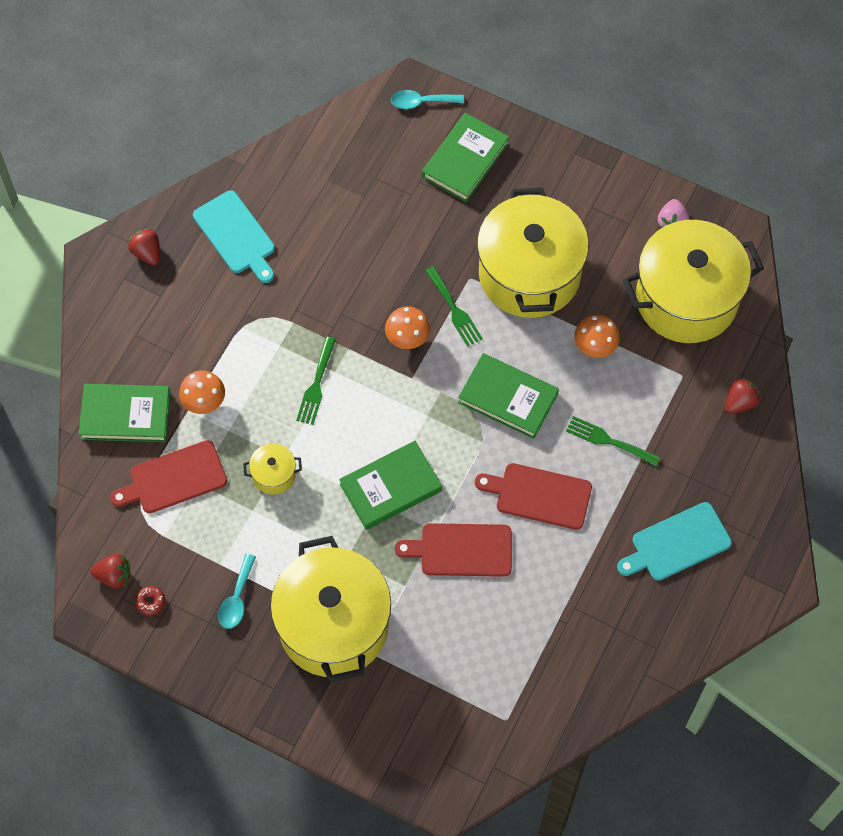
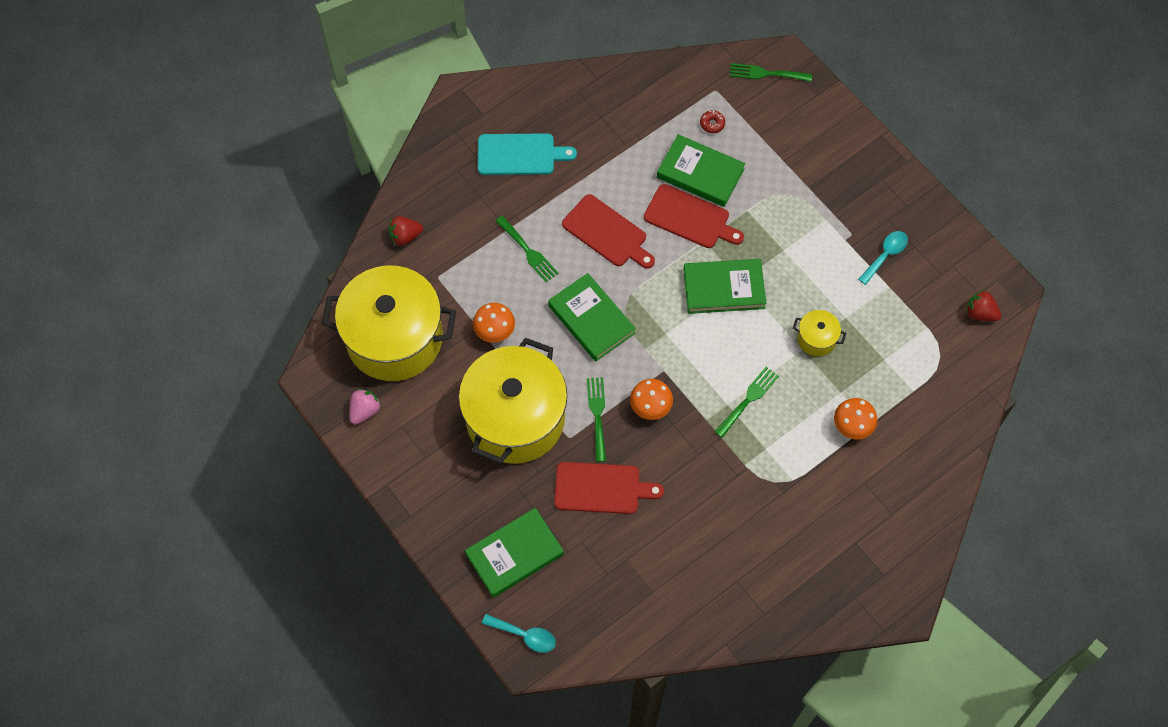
camera: 155 degrees left, 0 degrees up
green book [79,384,171,442] -> green book moved to [657,134,746,207]
red cutting board [110,440,227,513] -> red cutting board moved to [554,462,664,514]
red strawberry [128,228,160,265] -> none
red donut [135,586,166,616] -> red donut moved to [700,110,725,133]
turquoise cutting board [193,190,275,283] -> none
yellow pot [270,536,391,683] -> none
none -> green fork [730,63,812,82]

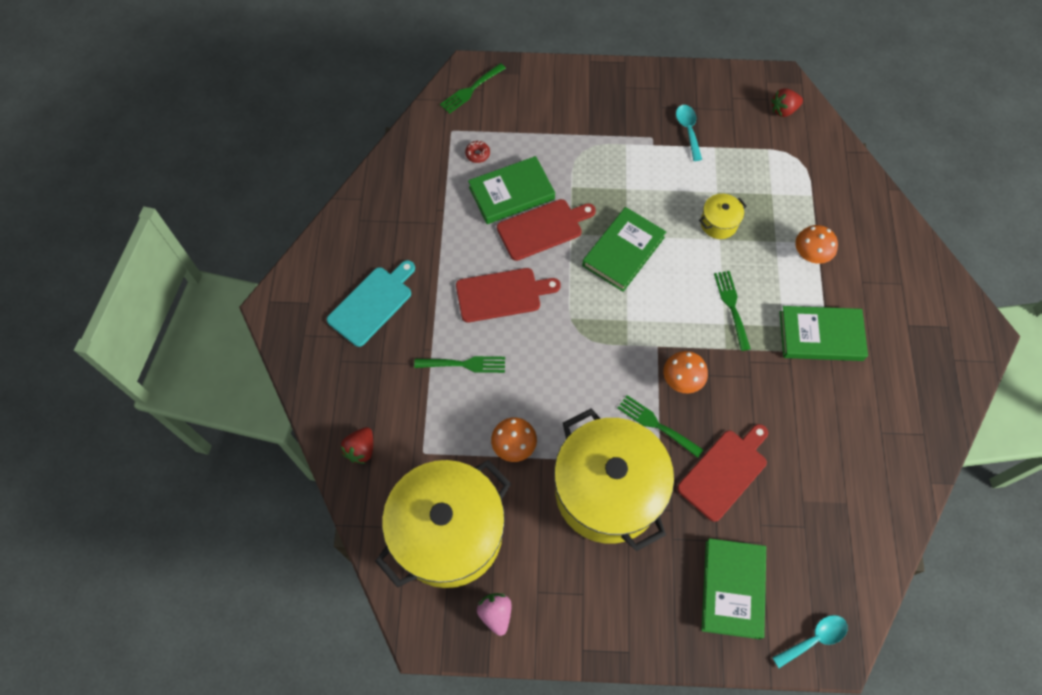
camera: 50 degrees left, 0 degrees up
green book [548,273,636,362] -> green book moved to [779,306,868,361]

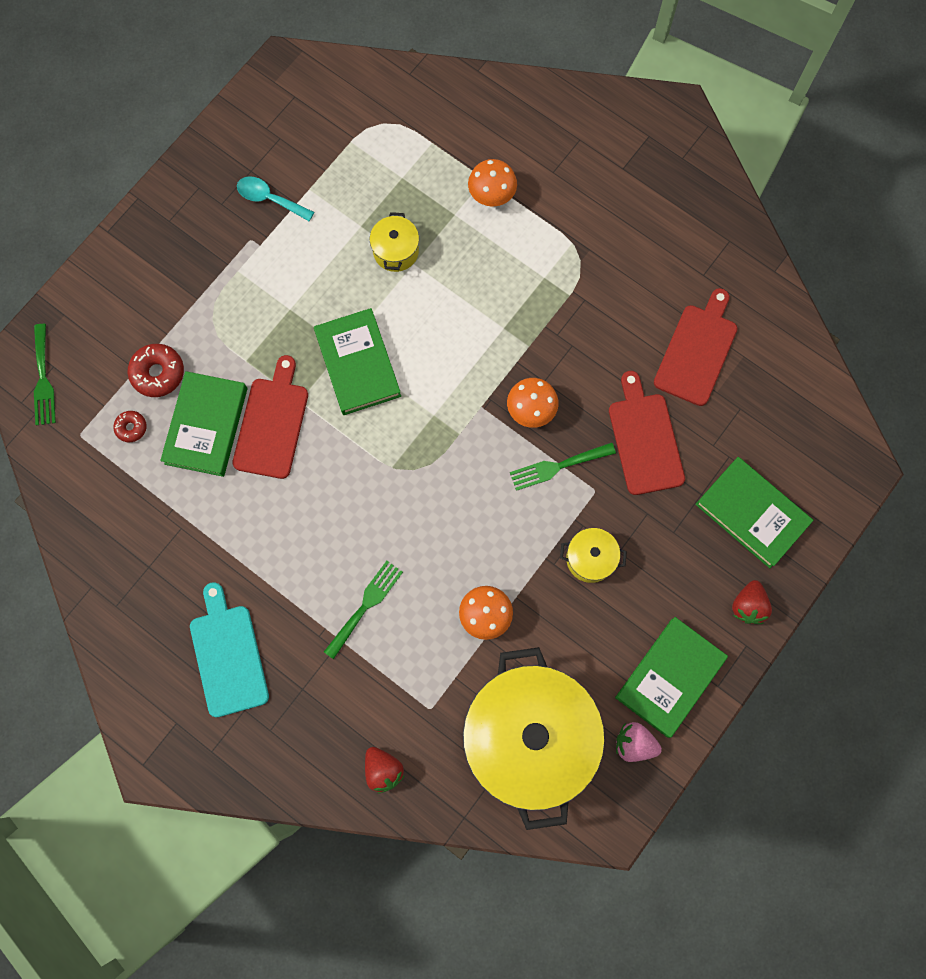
camera: 55 degrees left, 10 degrees up
red cutting board [456,268,561,323] -> red cutting board moved to [654,288,738,406]
yellow pot [554,408,674,552] -> yellow pot [560,528,627,583], size x0.41
green fork [714,271,751,351] -> none
red strawberry [771,88,803,117] -> red strawberry moved to [732,580,772,624]
turquoise spoon [772,615,848,668] -> none
green book [779,306,868,361] -> green book moved to [615,617,728,738]
none -> red donut [128,344,184,397]

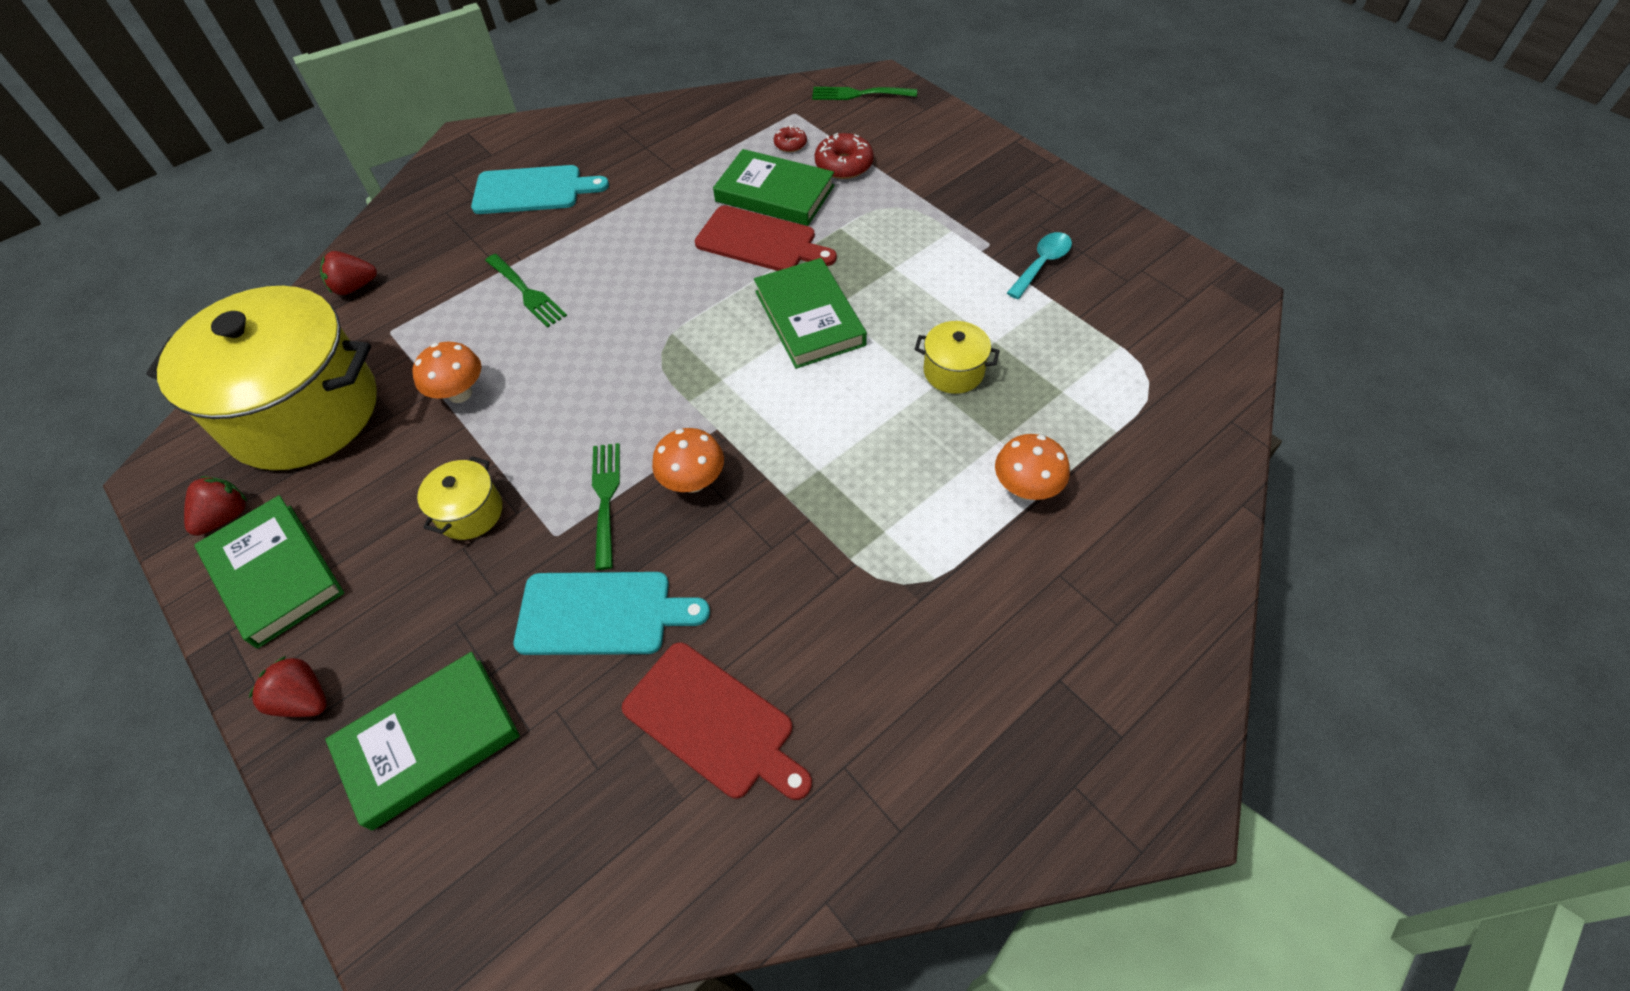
camera: 105 degrees right, 20 degrees down
green book [314,308,401,415] -> green book turned 75 degrees clockwise [754,258,867,369]
red cutting board [609,371,685,495] -> turquoise cutting board [514,572,710,655]
pink strawberry [616,722,662,762] -> red strawberry [184,476,247,536]

